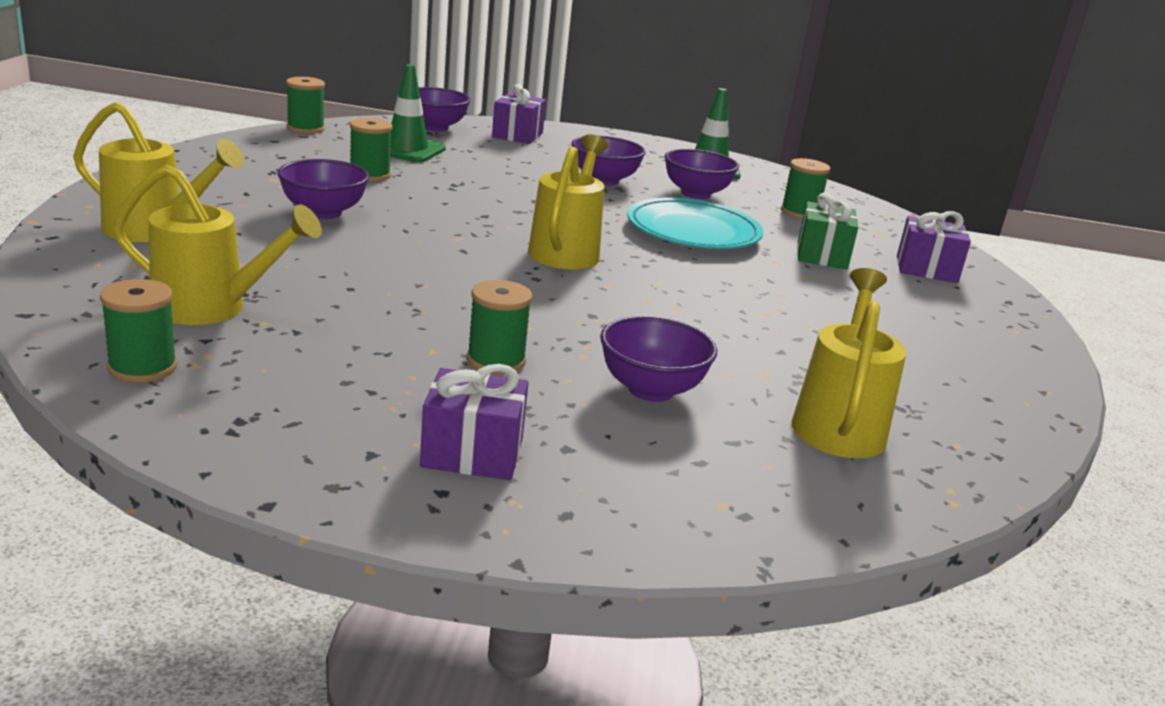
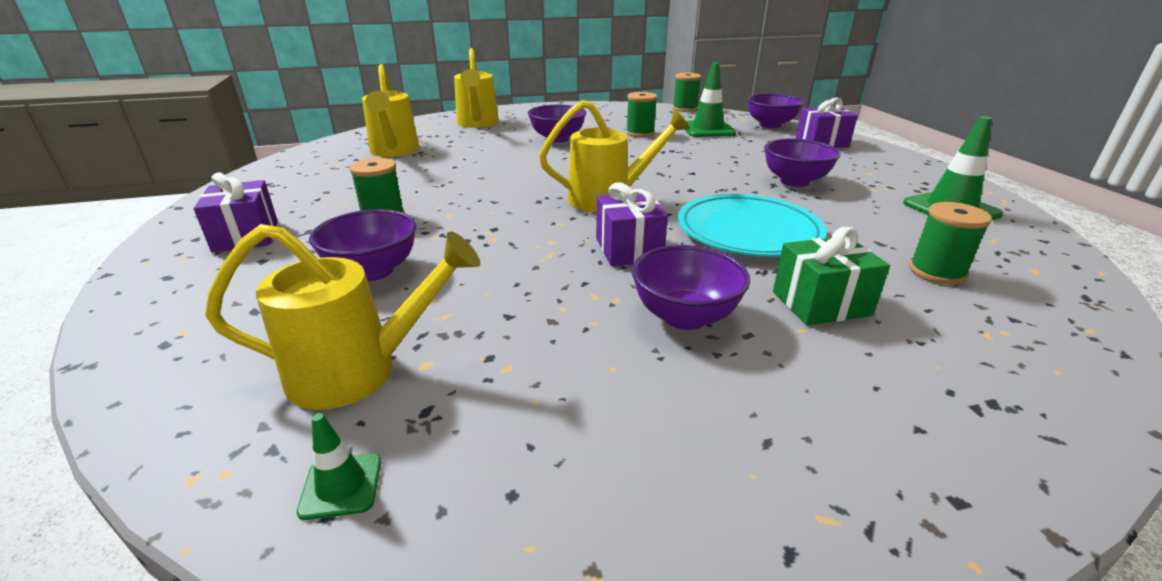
camera: 70 degrees right, 5 degrees up
green spool [100,279,177,383] -> none
purple bowl [664,149,739,199] -> purple bowl moved to [632,245,750,330]
purple gift [897,211,971,283] -> purple gift moved to [596,183,668,266]
none -> green traffic cone [297,413,381,520]

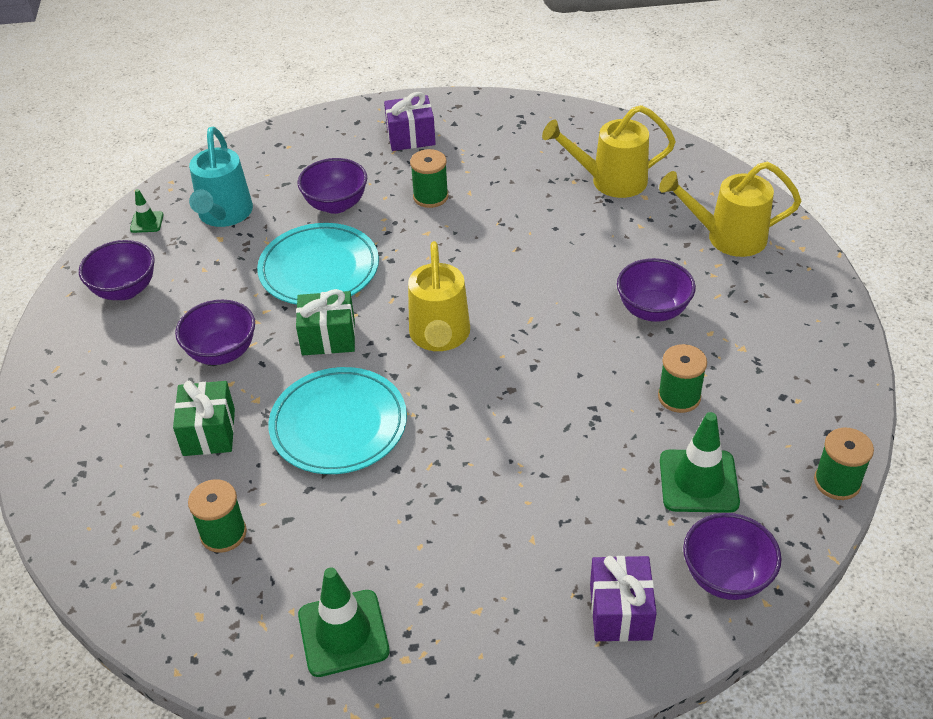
camera: 100 degrees right, 15 degrees up
yellow watering can [205,224,480,410] -> turquoise watering can [189,127,253,227]
purple gift [596,183,668,266] -> green gift [296,289,355,355]
purple bowl [764,139,841,187] -> purple bowl moved to [79,240,155,300]
none -> turquoise plate [257,223,379,305]

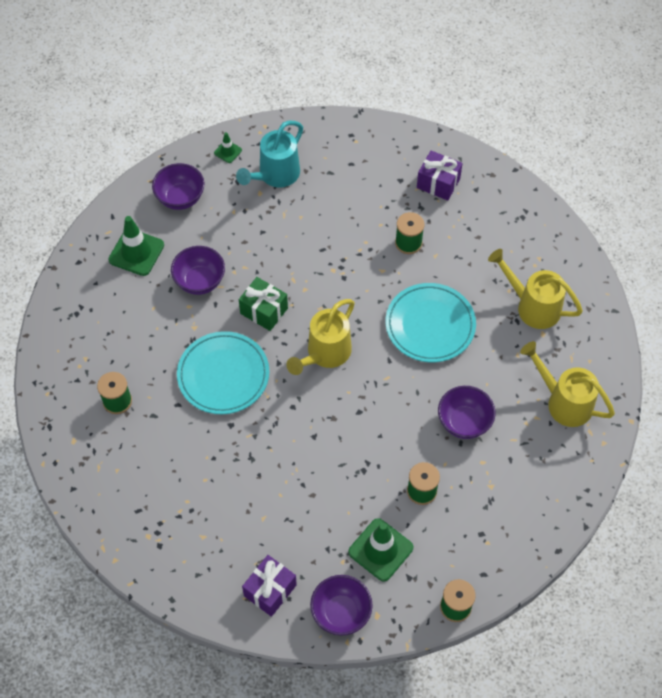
camera: 35 degrees right, 15 degrees up
green gift [173,381,235,456] -> none
turquoise plate [257,223,379,305] -> turquoise plate moved to [385,283,476,362]
purple bowl [298,158,367,214] -> none
green traffic cone [298,568,390,677] -> green traffic cone moved to [109,216,164,276]

